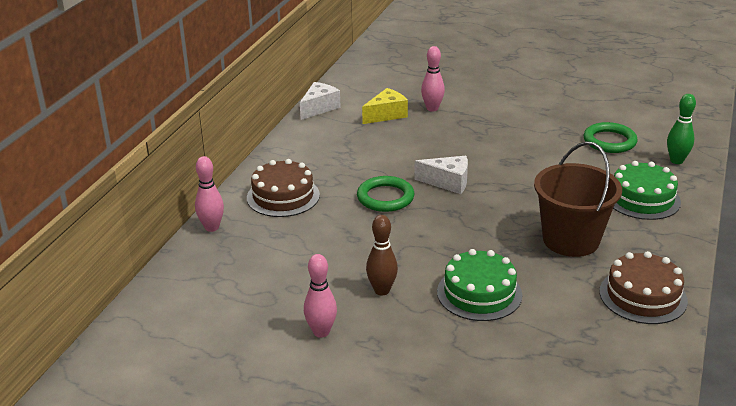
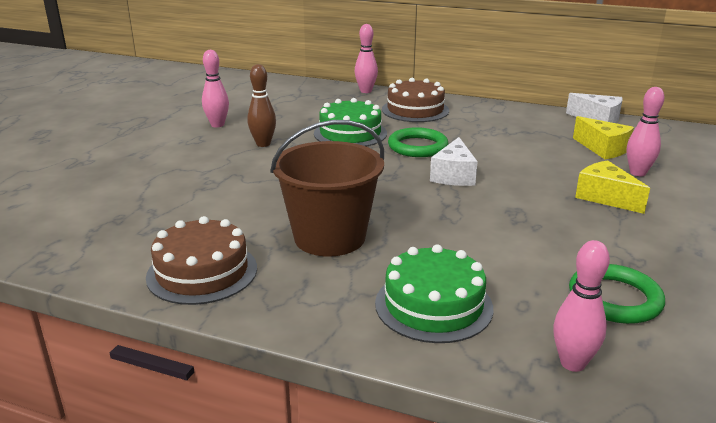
camera: 90 degrees right, 5 degrees down
green cake [437,249,522,321] -> green cake moved to [314,98,387,147]
green bowling pin [667,94,696,164] -> pink bowling pin [553,240,610,372]
none -> yellow cheese [575,160,650,214]

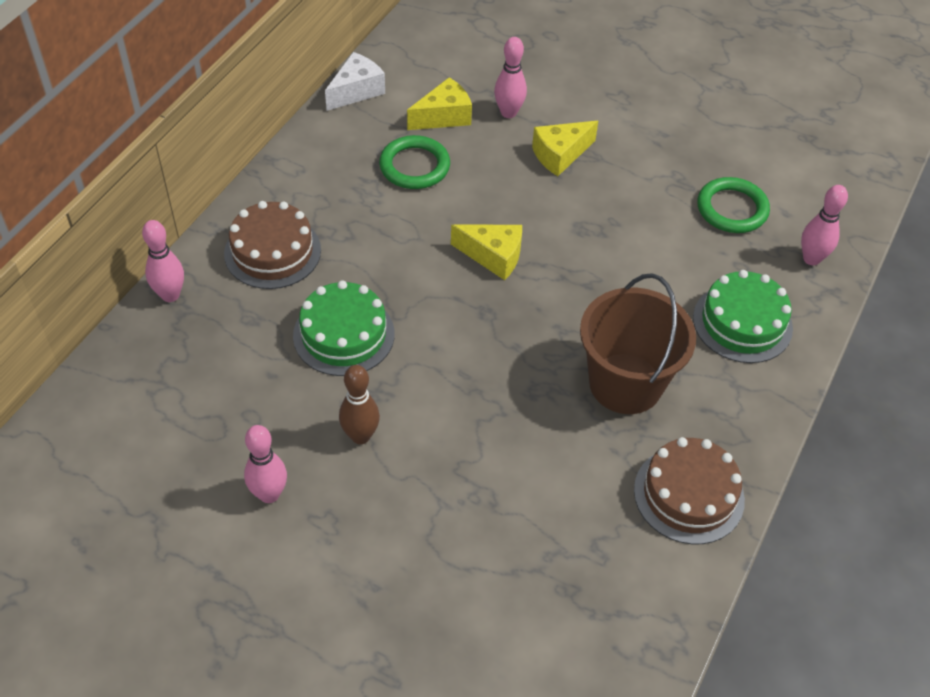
camera: 85 degrees left, 25 degrees up
green ring [388,127,448,157] -> green ring moved to [379,135,450,189]
white cheese [430,137,478,186] -> yellow cheese [451,224,522,280]

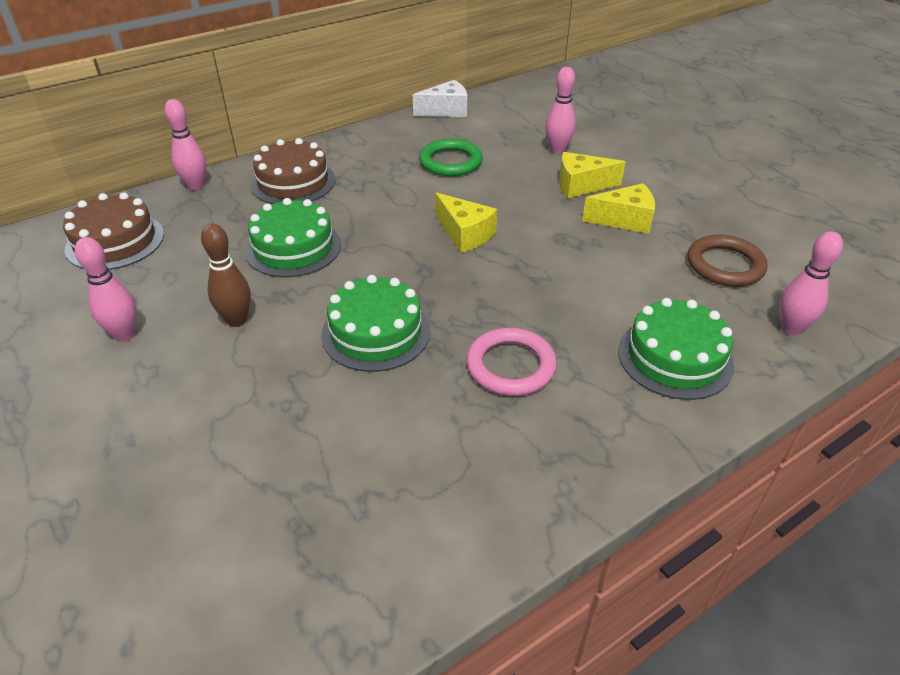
camera: 30 degrees right, 10 degrees down
yellow cheese [407,77,472,130] -> yellow cheese moved to [582,183,655,234]
brown bucket [580,273,696,414] -> pink ring [466,328,557,396]
brown cake [634,437,745,544] -> brown cake moved to [63,192,164,270]
green ring [697,177,770,233] -> brown ring [687,235,768,287]
none -> green cake [321,275,430,372]

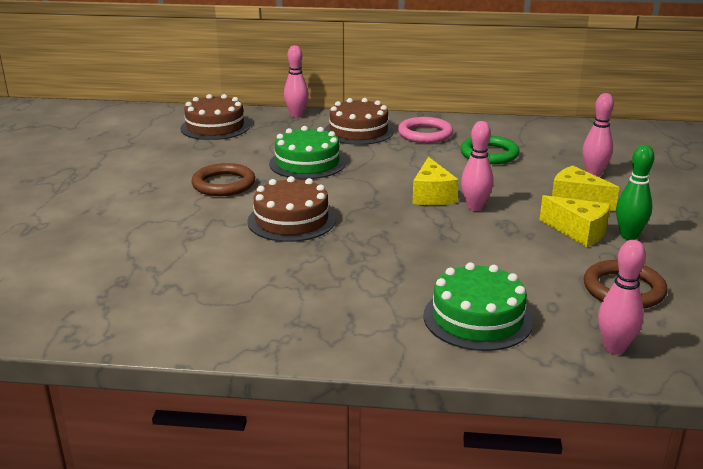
camera: 40 degrees right, 15 degrees down
pink bowling pin [75,237,137,342] -> pink bowling pin moved to [461,121,493,211]
brown bowling pin [201,223,251,327] -> brown ring [191,163,255,196]
green cake [321,275,430,372] -> brown cake [247,176,336,242]
white cheese [413,80,467,117] -> none
pink ring [466,328,557,396] -> pink ring moved to [398,117,453,143]
none -> green bowling pin [616,145,654,240]

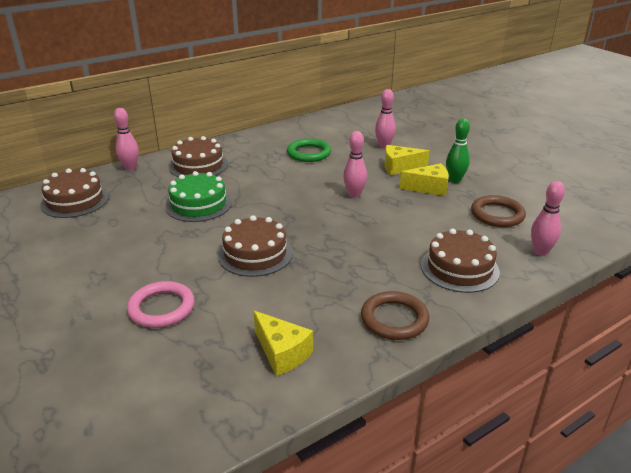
camera: 40 degrees left, 5 degrees up
brown ring [191,163,255,196] -> brown ring moved to [361,291,429,340]
pink ring [398,117,453,143] -> pink ring moved to [127,281,195,328]
yellow cheese [412,157,458,205] -> yellow cheese moved to [253,311,313,376]
green cake [424,262,533,351] -> brown cake [421,228,500,293]

